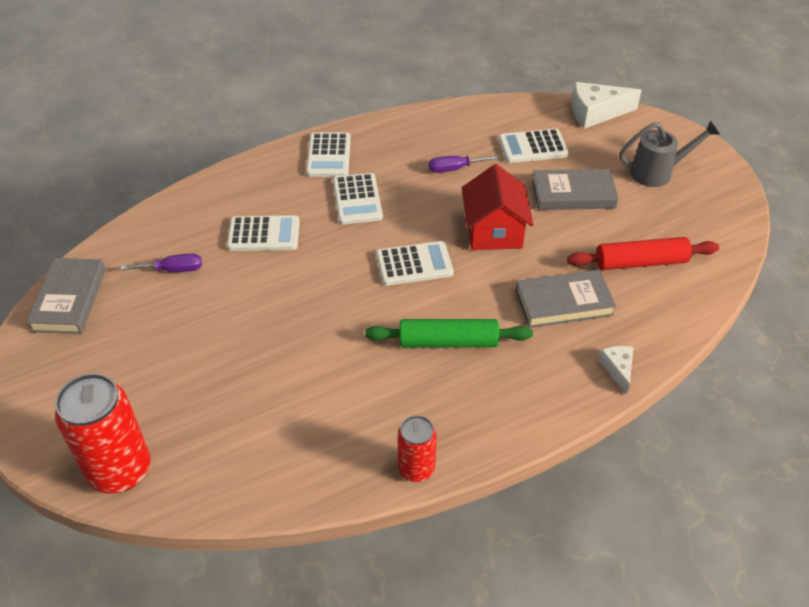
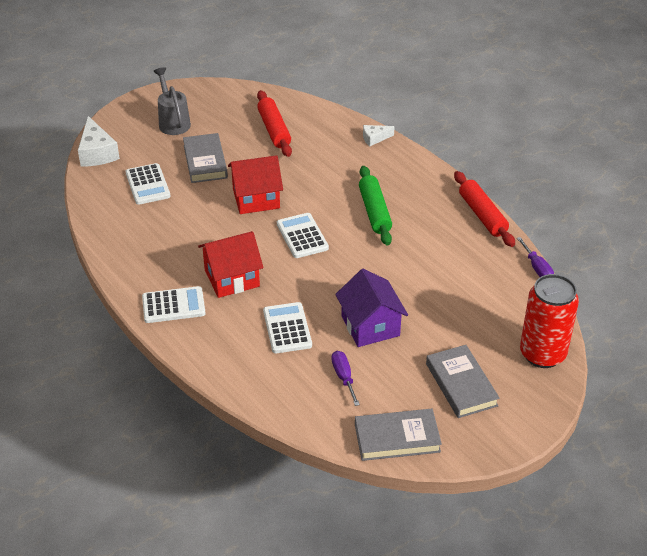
camera: 100 degrees left, 5 degrees down
white calculator [333,173,383,224] -> red house [198,231,264,298]
red can [398,415,437,482] -> red rolling pin [454,171,515,247]
purple screwdriver [429,155,499,173] -> purple screwdriver moved to [517,237,554,277]
grey book [515,270,616,328] -> grey book moved to [426,345,500,418]
none -> purple house [335,269,408,347]

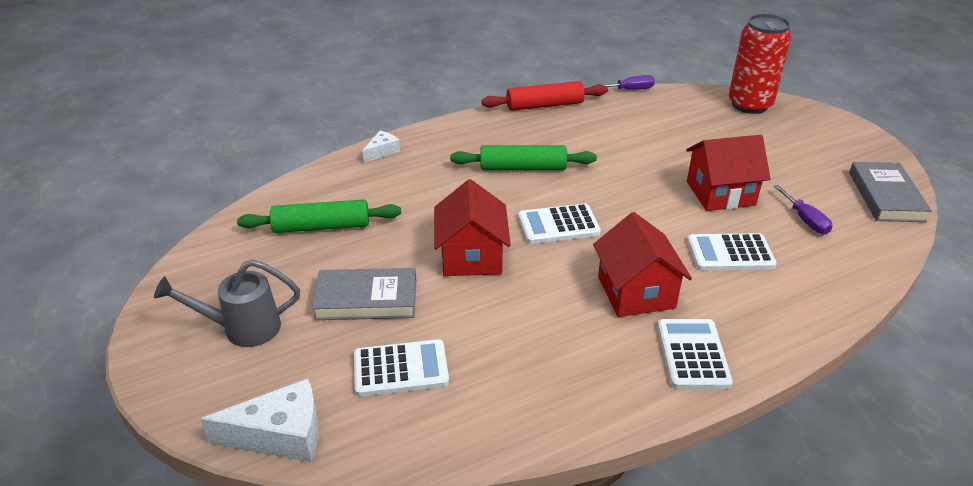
camera: 80 degrees left, 5 degrees down
red rolling pin [257,90,292,157] -> green rolling pin [237,200,401,233]
purple screwdriver [331,351,360,406] -> purple screwdriver turned 105 degrees counterclockwise [773,185,832,234]
purple house [335,269,408,347] -> red house [686,135,771,211]
white cheese [363,125,395,147] -> white cheese turned 135 degrees counterclockwise [363,131,400,163]
grey book [426,345,500,418] -> none

